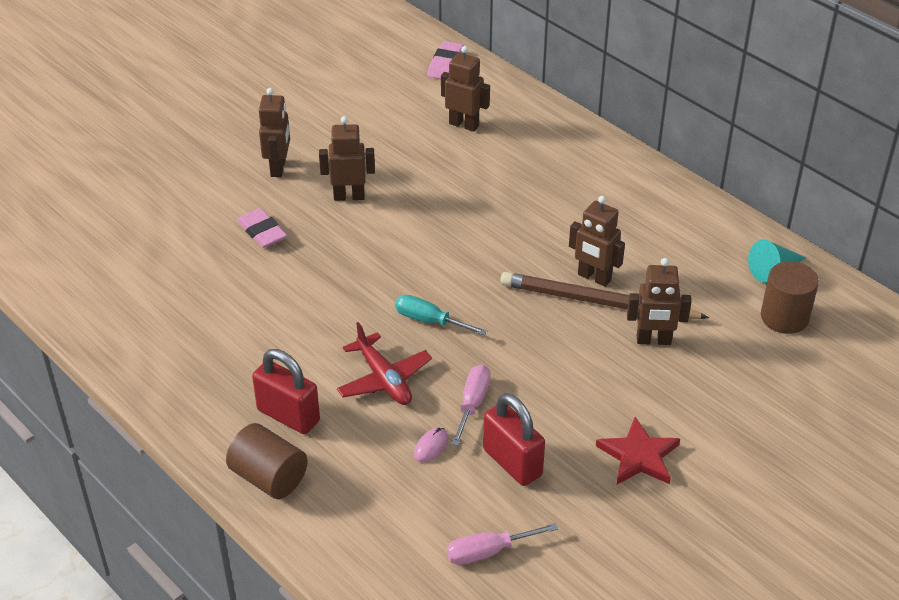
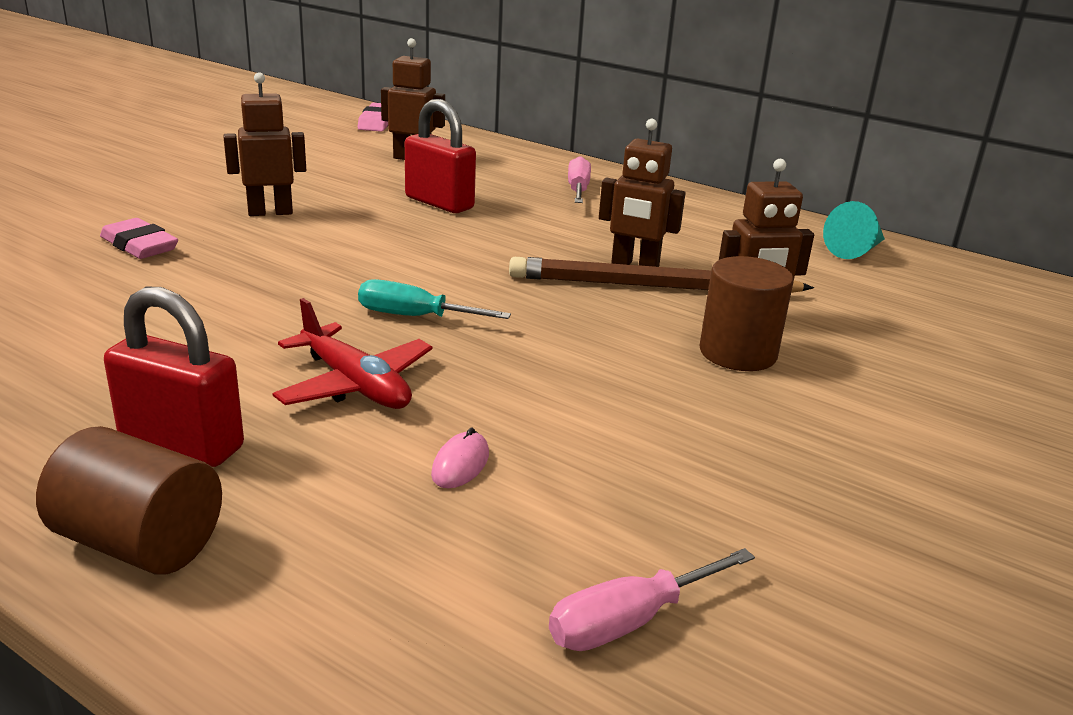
camera: 15 degrees left, 15 degrees down
brown robot [259,88,290,177] -> none
pink screwdriver [452,365,491,446] -> pink screwdriver moved to [568,156,591,203]
red padlock [483,393,545,486] -> red padlock moved to [405,99,476,213]
red star [596,417,680,484] -> none
brown cylinder [761,261,819,334] -> brown cylinder moved to [699,256,794,371]

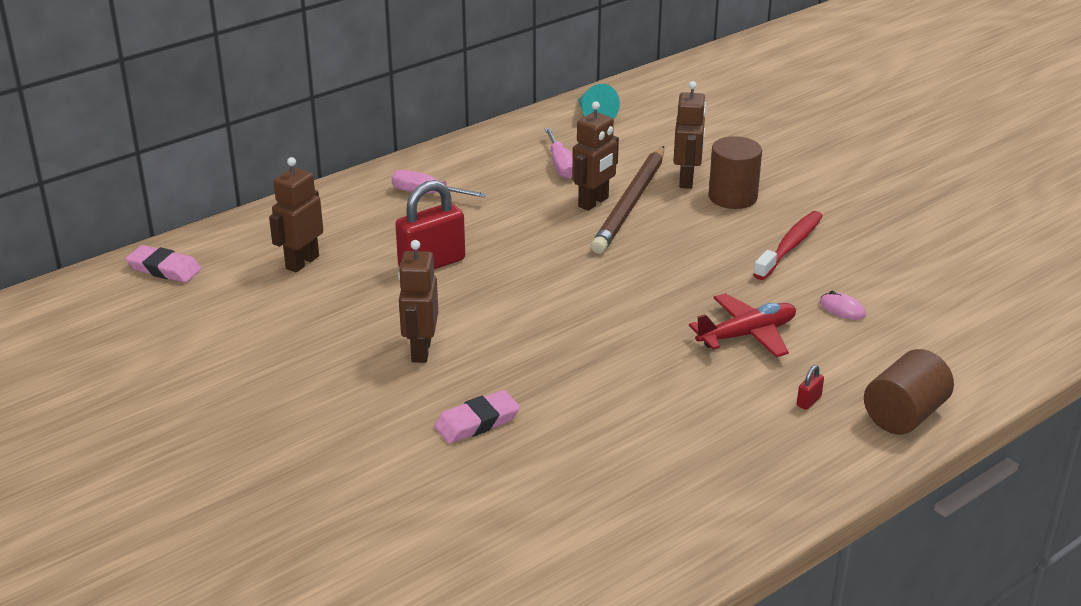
camera: 70 degrees left, 5 degrees up
red padlock [104,287,244,467] -> red padlock [797,365,824,410], size x0.41
turquoise screwdriver [358,279,511,319] -> none
pink screwdriver [549,548,755,651] -> pink screwdriver moved to [544,128,573,179]
none -> red toothbrush [753,211,823,280]

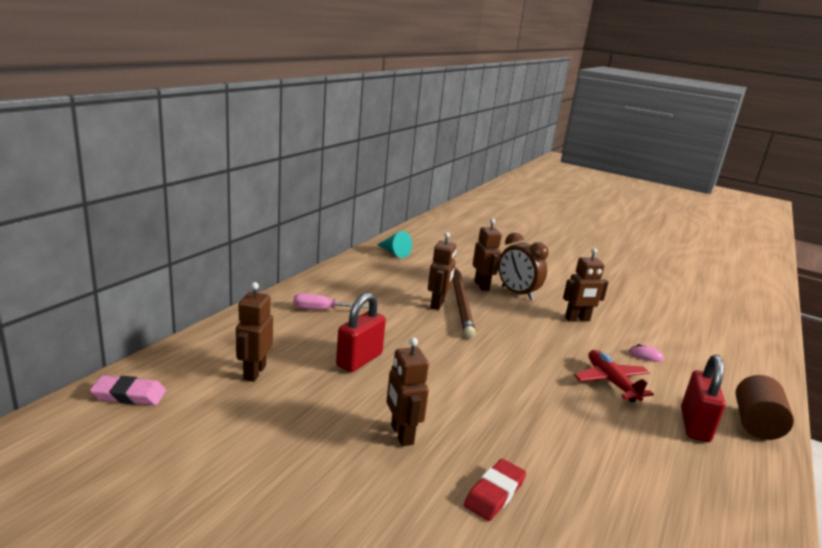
camera: 25 degrees left, 10 degrees down
pink eraser [434,390,520,444] -> red eraser [464,459,526,521]
pink screwdriver [544,128,573,179] -> none
red plane [689,293,796,358] -> red plane turned 60 degrees counterclockwise [574,350,654,402]
brown cylinder [709,136,762,209] -> brown clock [498,233,549,300]
red toothbrush [753,211,823,280] -> brown robot [563,248,609,322]
red padlock [797,365,824,410] -> red padlock [681,355,725,442], size x2.46

